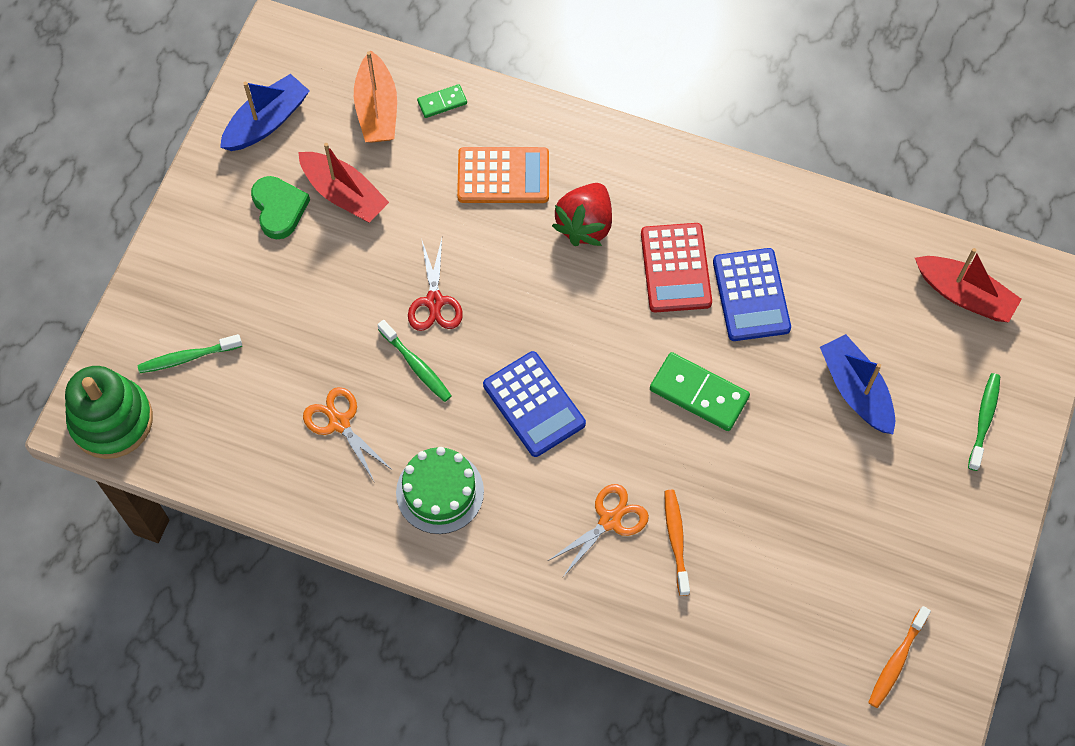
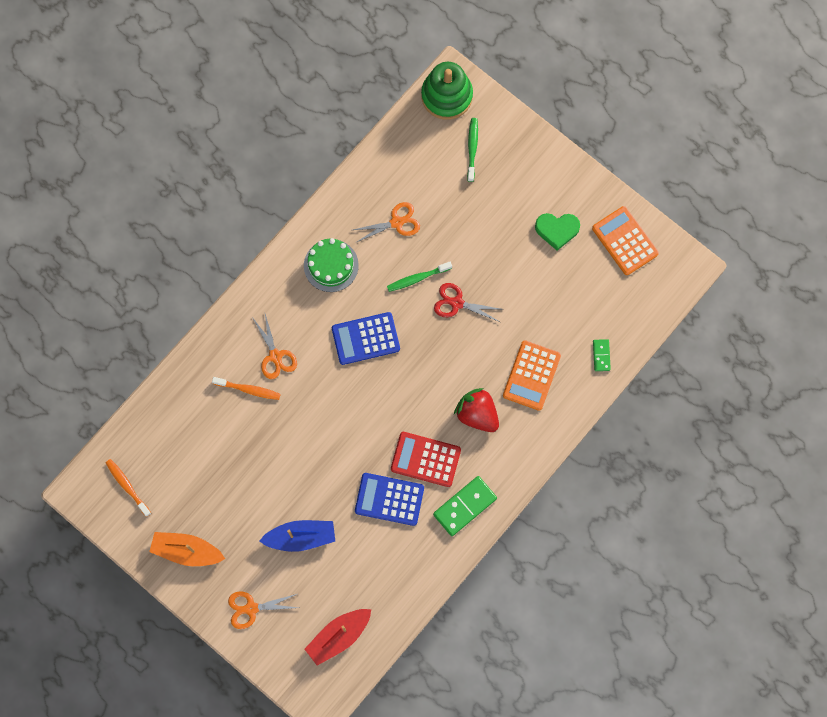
camera: 110 degrees right, 10 degrees up
blue boat [220,74,309,151] -> orange calculator [592,206,659,275]
red boat [298,143,389,223] -> none
orange boat [354,50,397,143] -> orange boat moved to [149,532,225,566]
green domino [650,352,750,431] -> green domino moved to [433,476,497,536]
green toothbrush [968,373,1000,471] -> orange scissors [228,591,299,629]

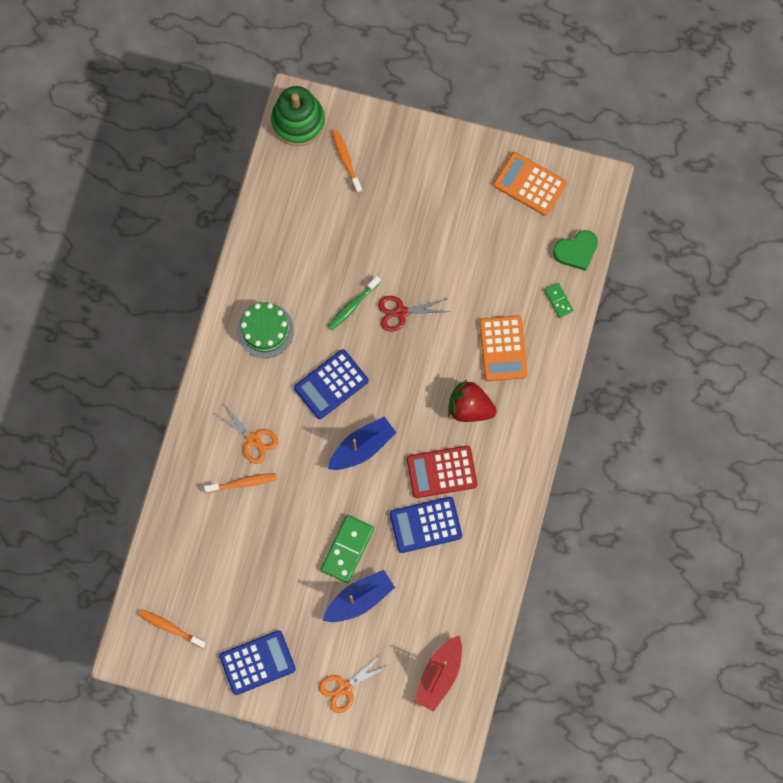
camera: 25 degrees left, 0 degrees up
orange boat [149,532,225,566] -> blue calculator [219,630,296,695]
orange scissors [353,202,420,243] -> none
green domino [433,476,497,536] -> green domino moved to [321,515,374,583]
green toothbrush [467,118,478,182] -> orange toothbrush [332,130,362,193]
green heart [535,213,580,251] -> green heart moved to [553,230,598,271]
none -> blue boat [328,416,396,470]

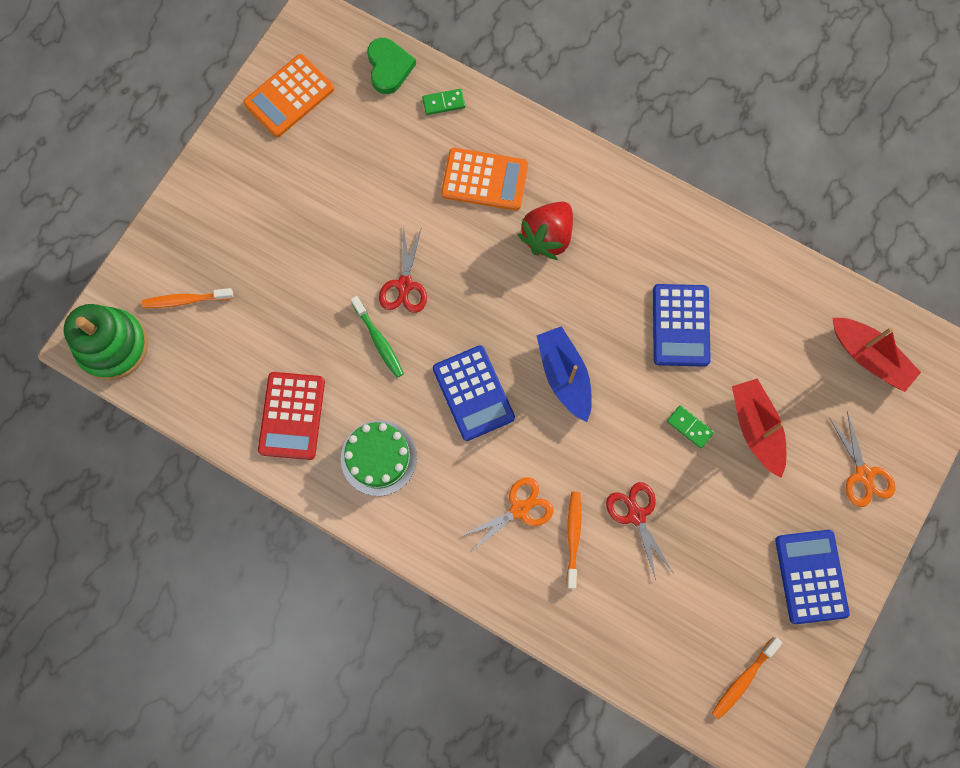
camera: 75 degrees left, 0 degrees up
green domino [321,515,374,583] -> green domino [667,405,714,448], size x0.54
blue boat [323,570,395,622] -> red boat [732,378,786,478]
red calculator [407,446,477,498] -> red calculator moved to [258,372,325,460]
none -> red scissors [606,482,673,580]

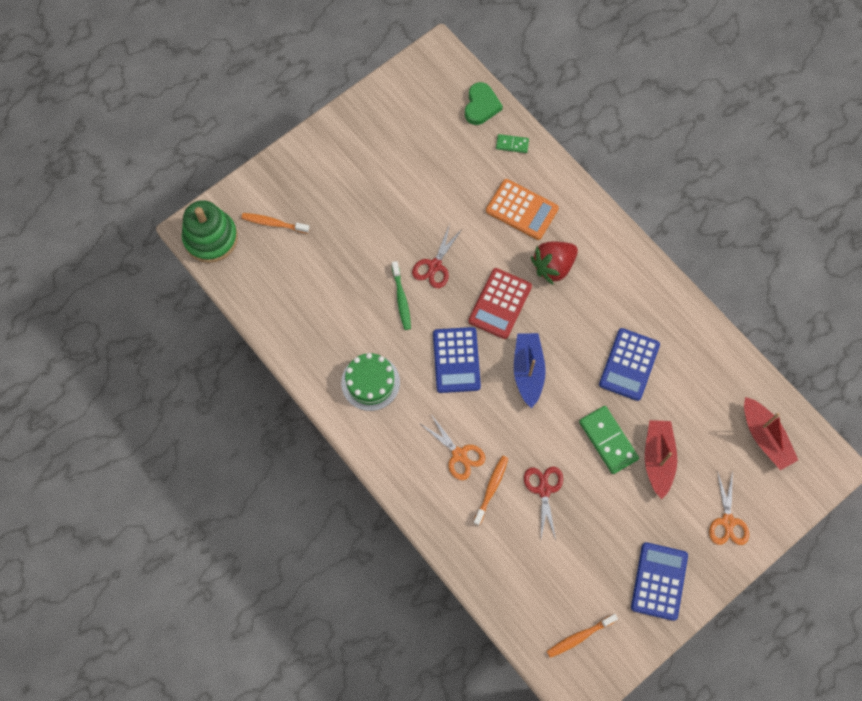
camera: 20 degrees right, 5 degrees down
orange calculator [243,54,334,137] -> none
red calculator [258,372,325,460] -> red calculator moved to [468,268,532,339]
orange scissors [459,477,554,553] -> orange scissors turned 60 degrees clockwise [421,414,485,480]
green domino [667,405,714,448] -> green domino [579,406,639,474], size x1.85

